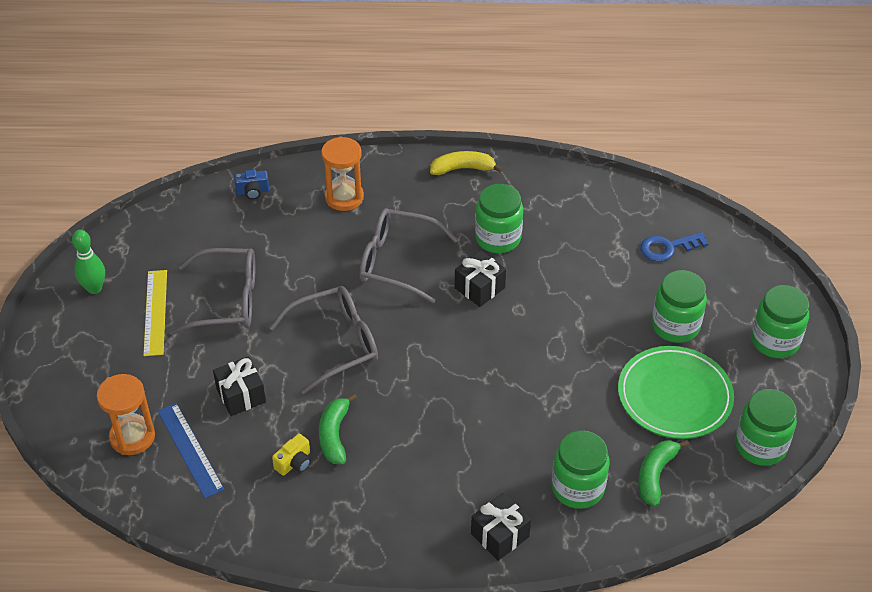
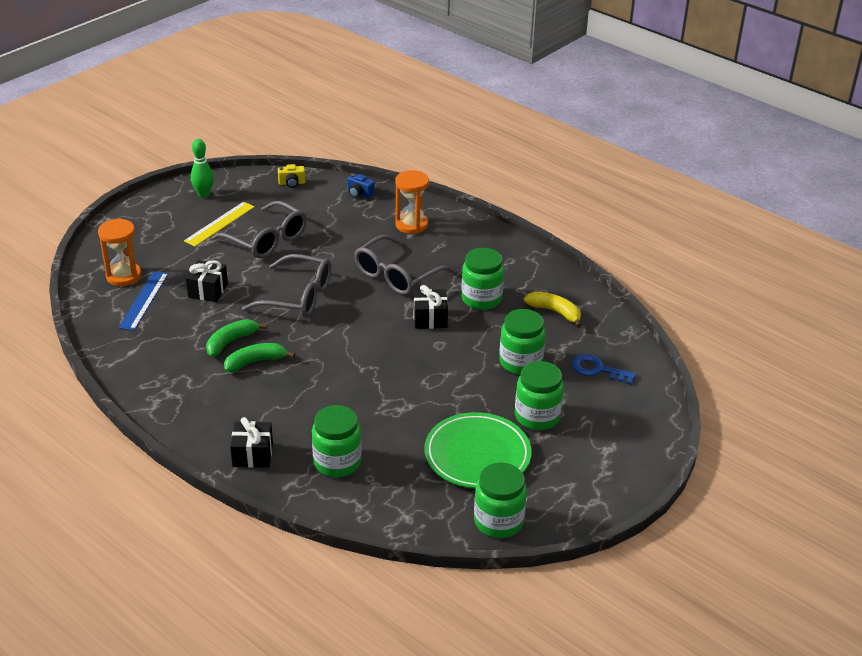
camera: 40 degrees right, 10 degrees down
yellow camera [272,434,311,476] -> yellow camera moved to [278,164,306,188]
grey glasses [359,208,458,303] -> grey glasses turned 105 degrees counterclockwise [354,235,453,295]
yellow banana [430,151,503,175] -> yellow banana moved to [524,292,581,328]
green banana [638,440,689,507] -> green banana moved to [224,343,295,372]
green jar [751,285,809,358] -> green jar moved to [499,309,546,375]

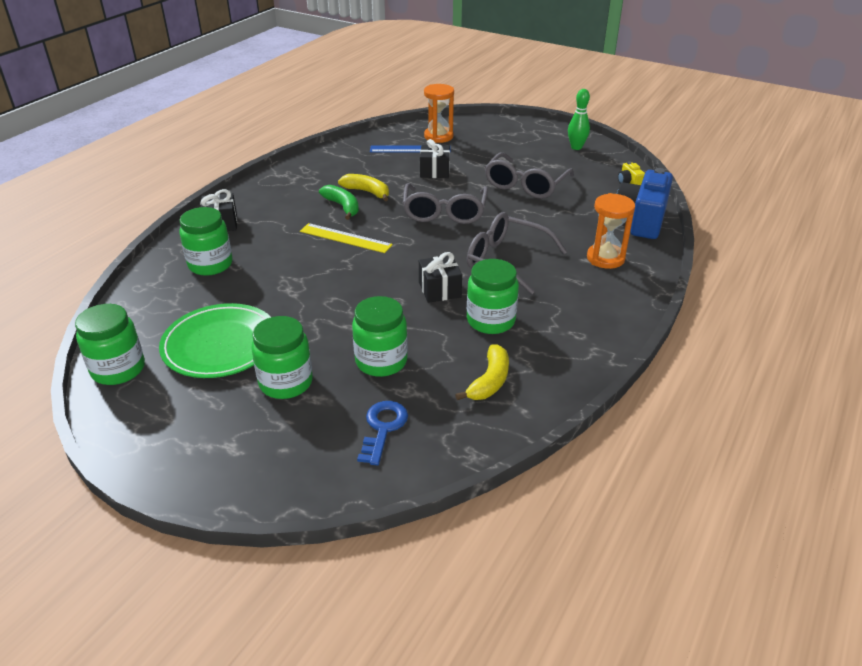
camera: 80 degrees right, 0 degrees up
yellow ruler [184,202,255,247] -> yellow ruler moved to [300,223,393,253]
green banana [206,319,267,357] -> yellow banana [338,174,389,201]
blue camera [347,174,375,198] -> blue camera [617,168,673,239], size x2.31

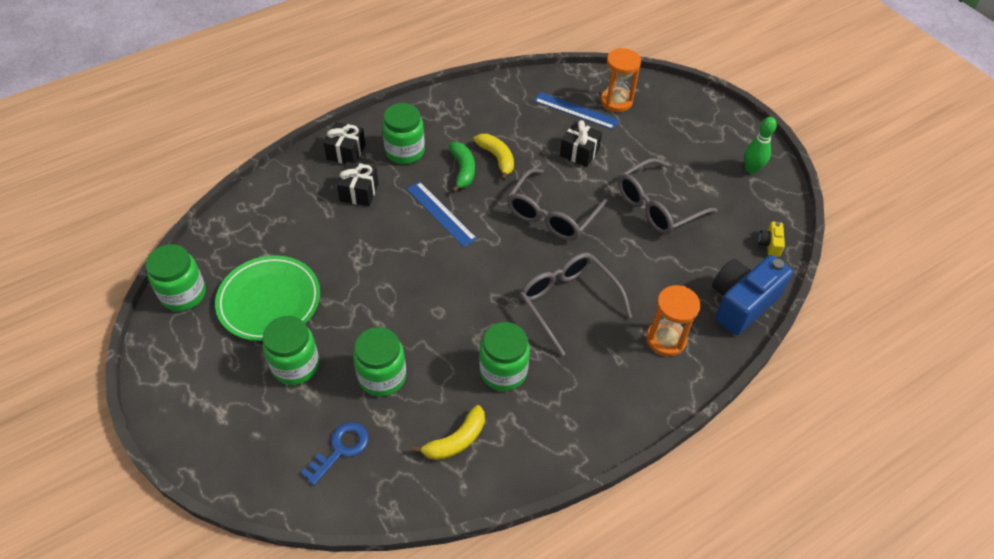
camera: 25 degrees right, 15 degrees up
green jar [179,207,233,276] -> green jar moved to [382,103,425,164]
yellow ruler [300,223,393,253] -> blue ruler [407,181,477,247]
black gift [419,252,462,303] -> black gift moved to [337,162,379,206]

